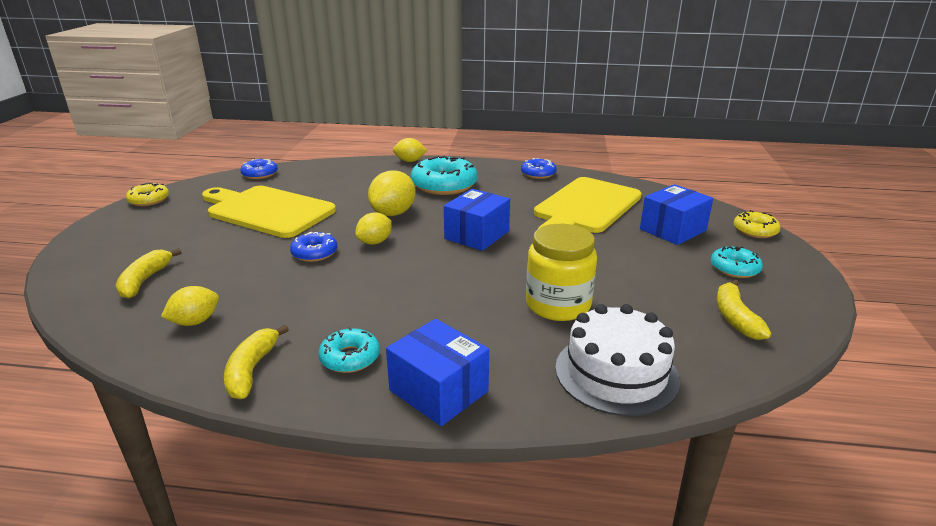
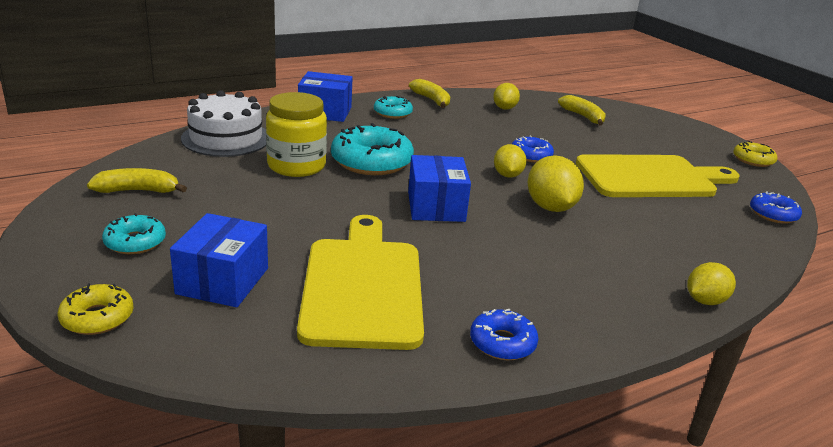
camera: 140 degrees right, 0 degrees up
turquoise donut [411,155,478,195] -> turquoise donut moved to [331,123,414,175]
yellow banana [716,279,771,340] -> yellow banana turned 60 degrees counterclockwise [87,168,187,193]

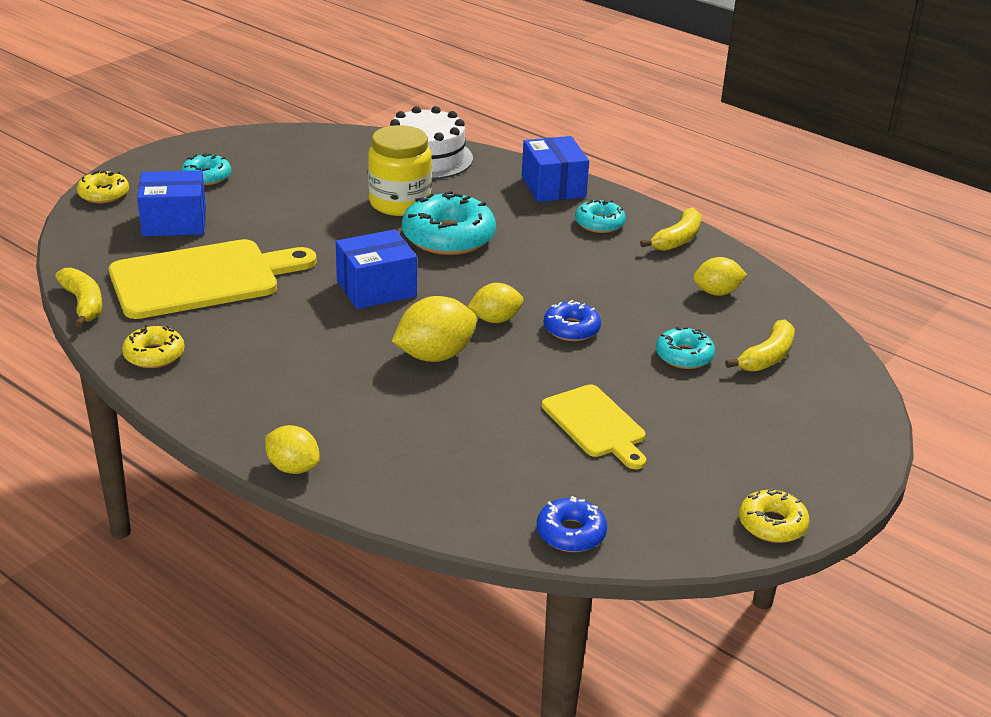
camera: 70 degrees right, 5 degrees up
yellow banana [87,168,187,193] -> yellow banana moved to [55,268,102,327]
blue donut [470,309,538,360] -> yellow donut [122,325,185,368]
yellow cutting board [576,154,739,197] -> yellow cutting board [542,384,646,469], size x0.58
none -> turquoise donut [656,327,715,369]

